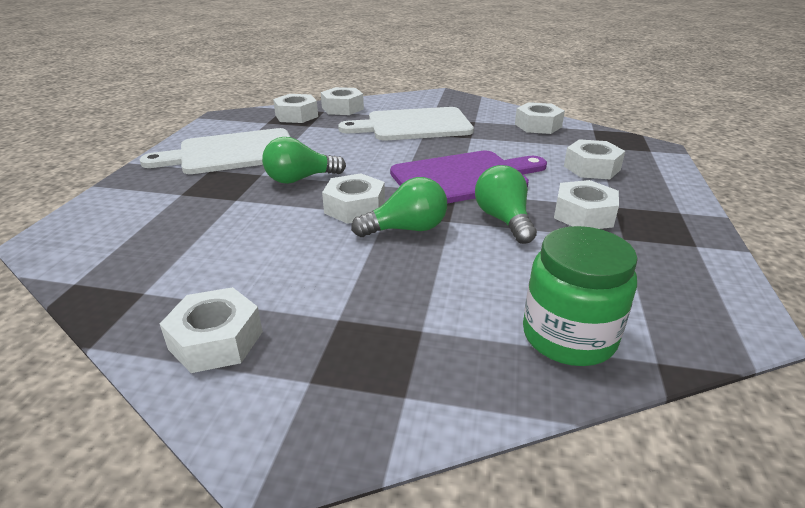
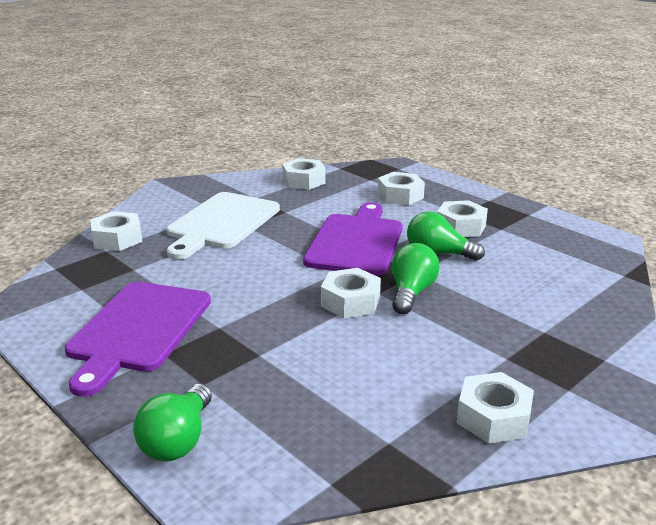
camera: 55 degrees left, 5 degrees down
white cutting board [140,128,290,174] -> purple cutting board [65,282,211,397]
green light bulb [262,137,346,184] -> green light bulb moved to [133,384,212,461]
white nut [273,94,318,123] -> none
green jar [523,226,638,366] -> none

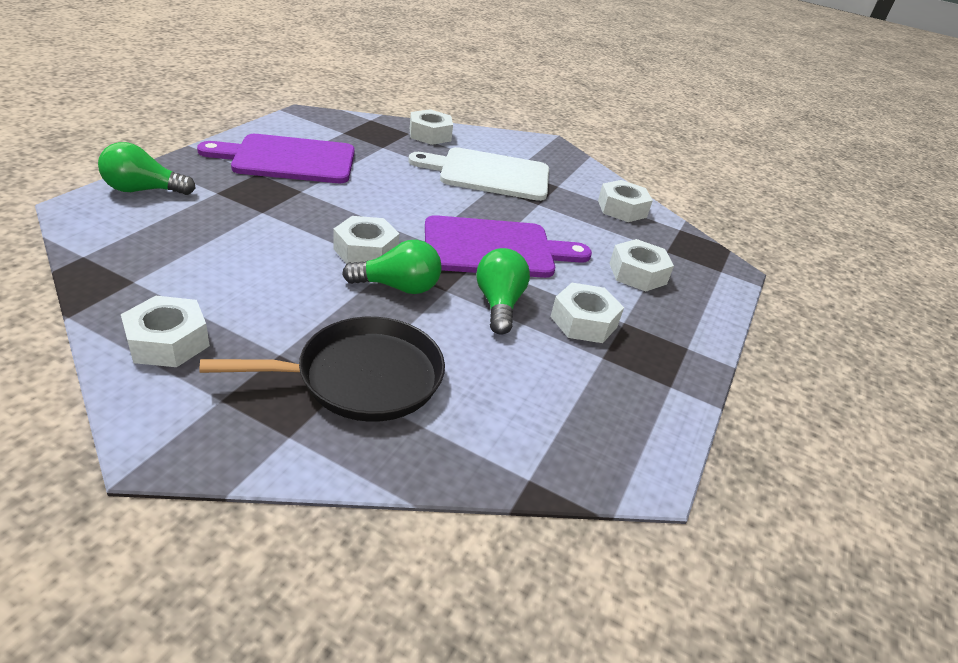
camera: 65 degrees right, 10 degrees up
none -> black pan [199,317,445,422]

